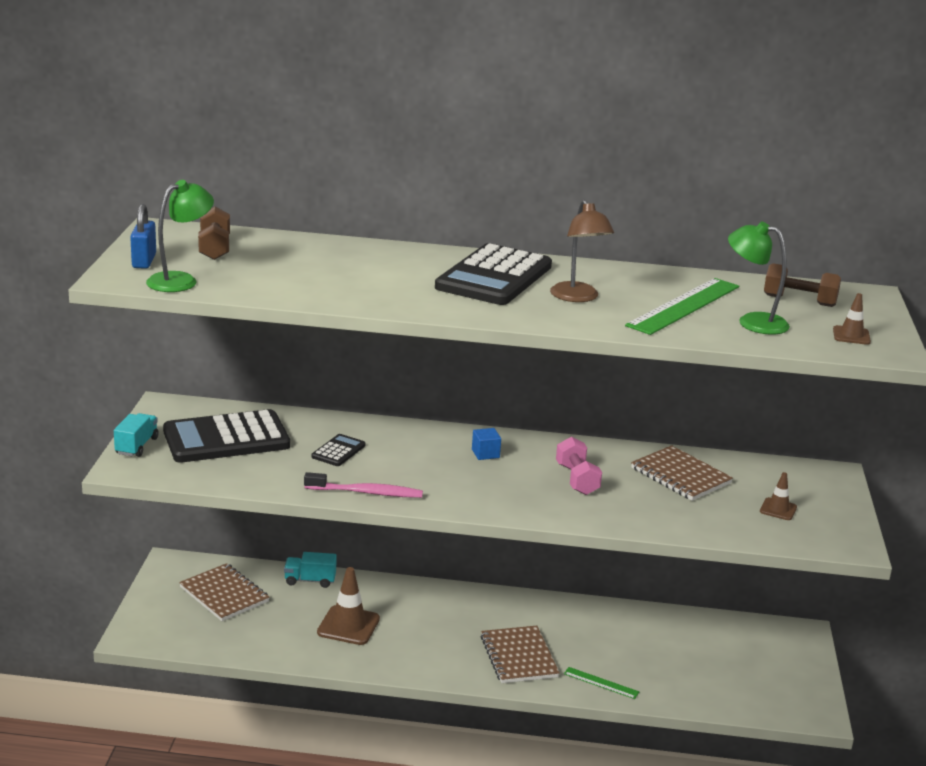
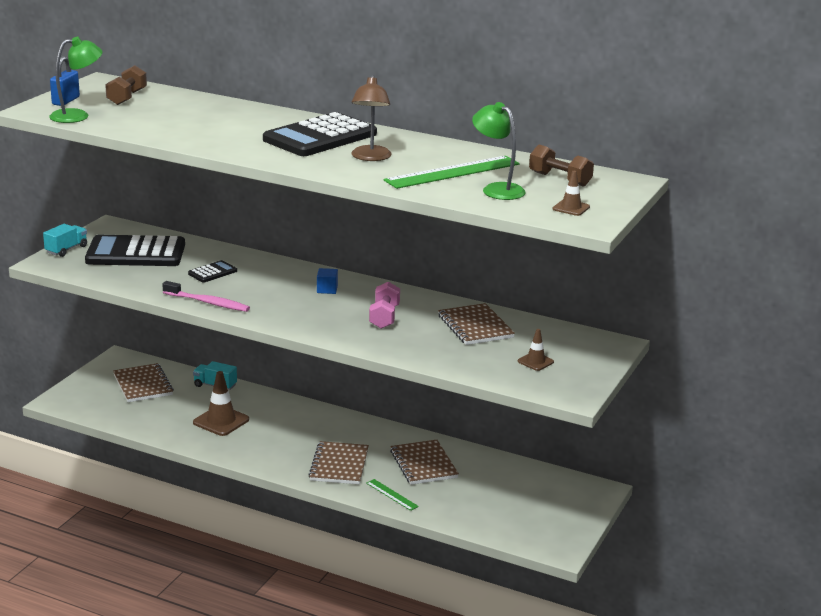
camera: 20 degrees right, 0 degrees up
none -> brown notebook [390,440,459,485]

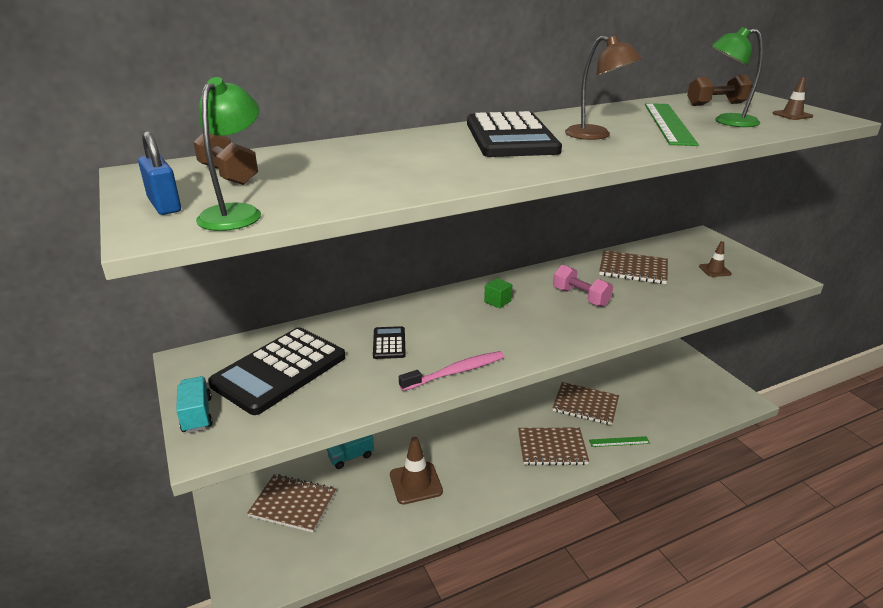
camera: 50 degrees left, 5 degrees up
brown notebook [308,441,369,484] -> brown notebook turned 45 degrees counterclockwise [518,428,589,465]
blue cube [317,268,338,294] -> green cube [484,278,512,308]

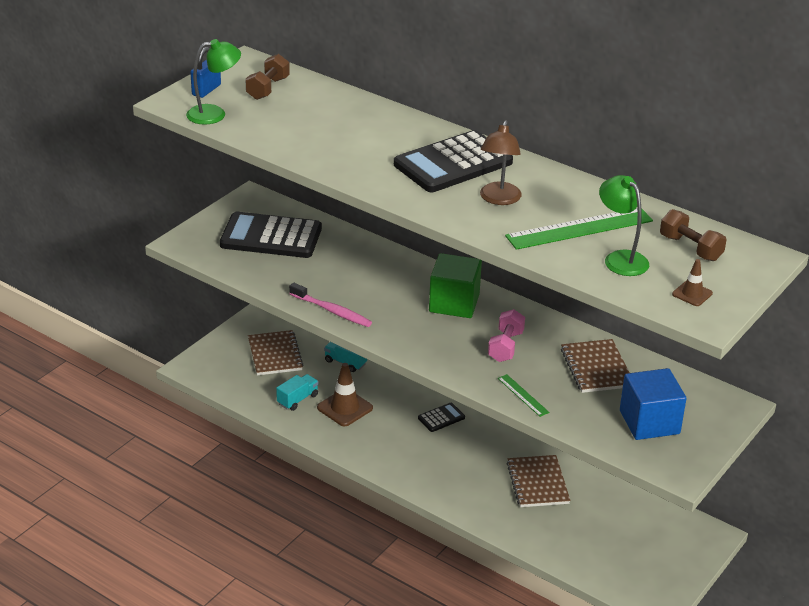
camera: 60 degrees right, 5 degrees up
turquoise truck [176,376,213,433] -> turquoise truck moved to [276,374,319,411]
black calculator [373,326,406,359] -> black calculator moved to [418,403,465,432]
green cube [484,278,512,308] -> green cube [429,253,482,318], size x2.23
brown notebook [518,428,589,465] -> none
green ruler [589,436,650,447] -> green ruler moved to [498,374,549,417]
brown traffic cone [699,241,732,277] -> blue cube [620,368,687,440]

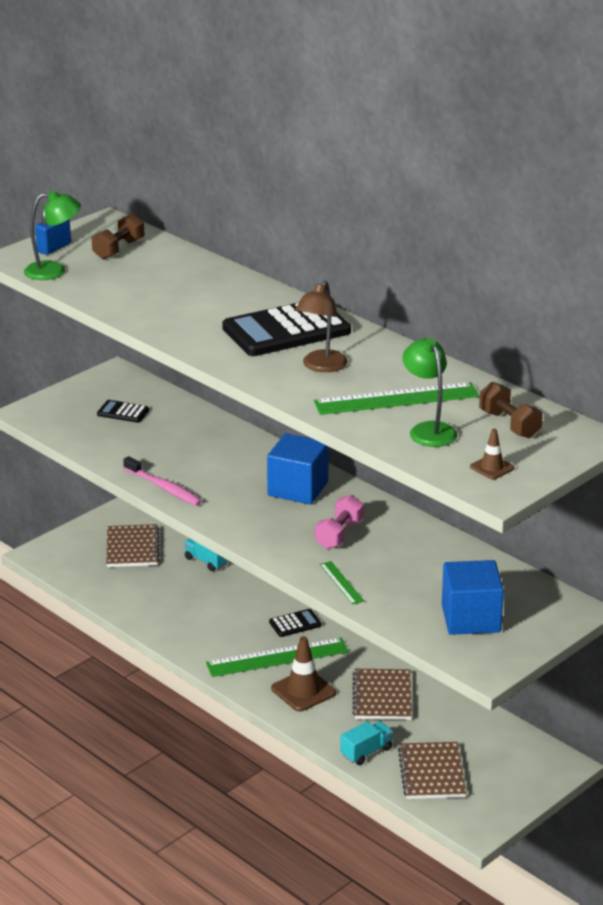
camera: 10 degrees right, 5 degrees down
black calculator [220,212,322,258] -> black calculator [97,400,149,423], size x0.45
turquoise truck [276,374,319,411] -> turquoise truck moved to [340,721,393,765]
brown traffic cone [317,363,373,427] -> brown traffic cone moved to [271,636,336,711]
green cube [429,253,482,318] -> blue cube [267,433,329,504]
brown notebook [561,339,630,393] -> brown notebook moved to [398,742,467,799]
none -> green ruler [206,638,349,677]

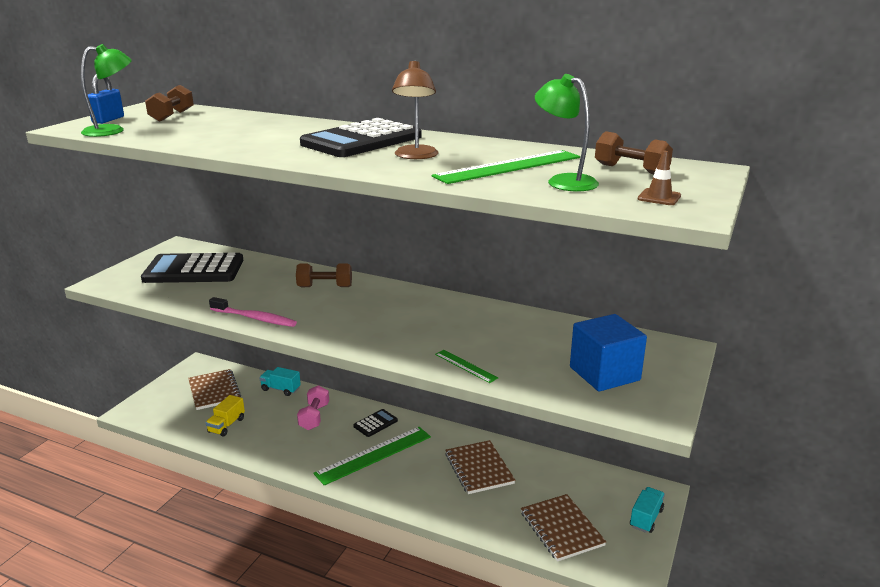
camera: 20 degrees left, 5 degrees down
black calculator [97,400,149,423] -> black calculator [141,253,243,283], size x2.20
blue cube [267,433,329,504] -> none
brown traffic cone [271,636,336,711] -> none
pink dumbbell [315,495,364,549] -> pink dumbbell moved to [297,385,329,430]
turquoise truck [340,721,393,765] -> turquoise truck moved to [630,487,665,533]
none -> yellow truck [205,395,245,436]
none -> brown dumbbell [296,263,352,287]

